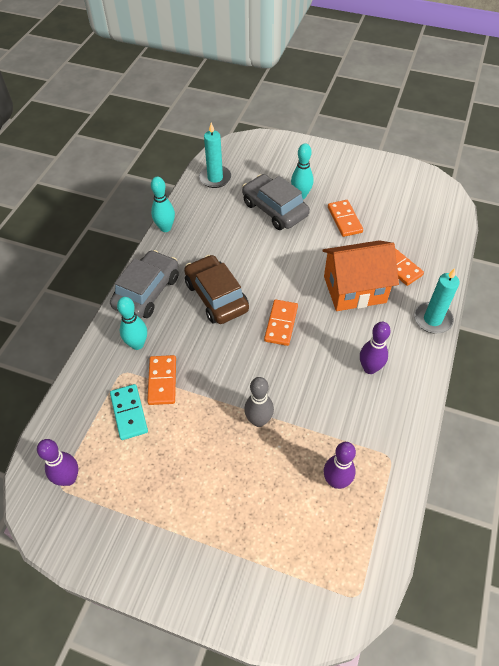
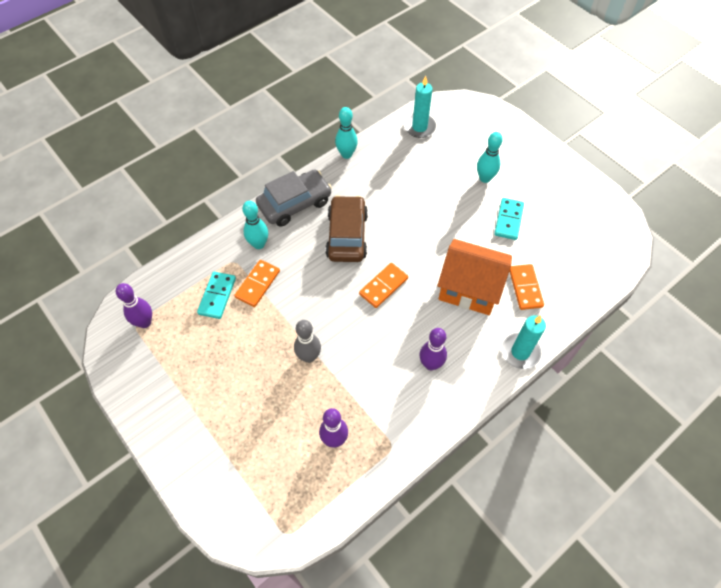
camera: 30 degrees right, 5 degrees up
grey car [242,174,310,230] -> none
orange domino [328,200,363,237] -> turquoise domino [494,198,524,240]

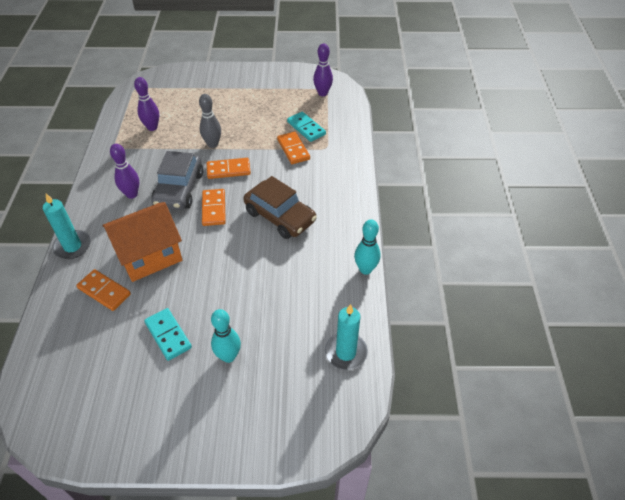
camera: 130 degrees right, 10 degrees down
turquoise bowling pin [242,201,268,249] -> none
grey car [256,169,332,227] -> grey car moved to [151,151,203,210]
none -> orange domino [207,158,251,179]

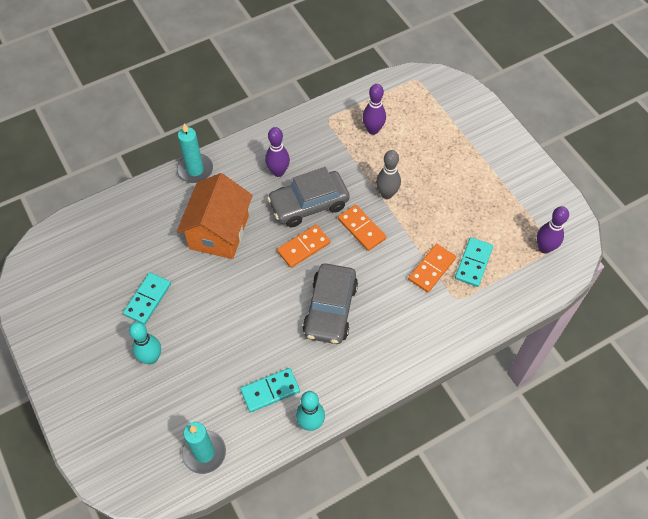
camera: 60 degrees right, 10 degrees up
orange domino [76,269,131,311] -> none
orange house [103,202,182,282] -> orange house turned 75 degrees clockwise [177,173,253,259]
brown car [243,176,317,239] -> grey car [303,263,358,344]
none -> turquoise domino [240,368,300,412]

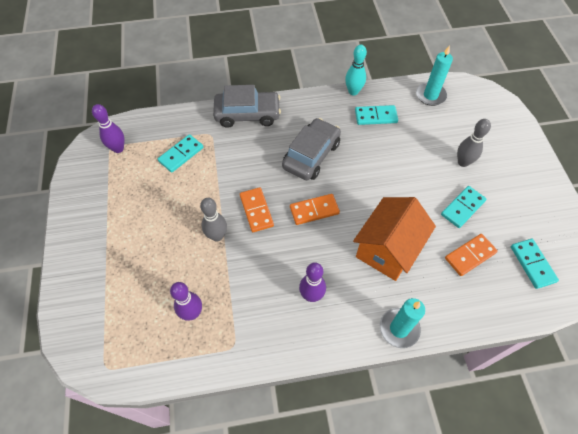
camera: 160 degrees left, 0 degrees up
turquoise bowling pin [129,322,161,364] -> grey bowling pin [457,119,491,167]
grey car [267,167,350,227] -> grey car moved to [213,85,281,128]
orange domino [408,244,456,292] -> orange domino moved to [445,234,498,276]
none -> turquoise domino [511,239,559,289]

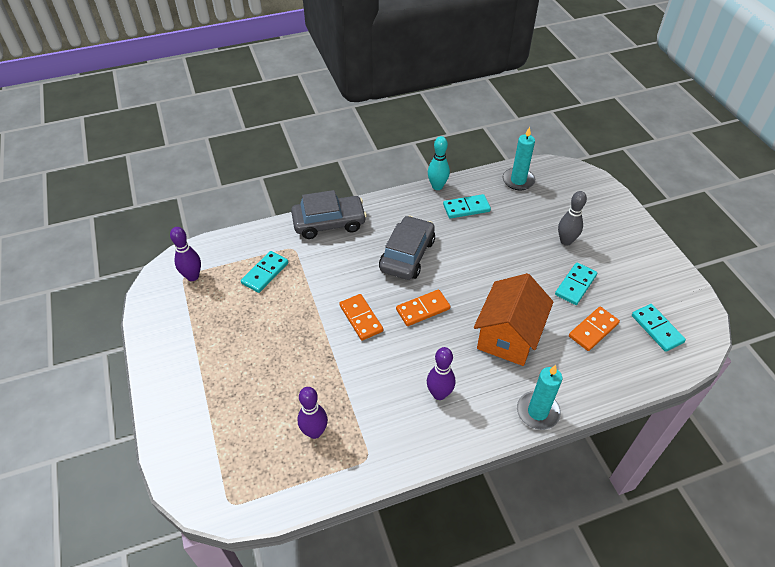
camera: 10 degrees left, 10 degrees down
grey bowling pin [200,198,227,242] -> none

